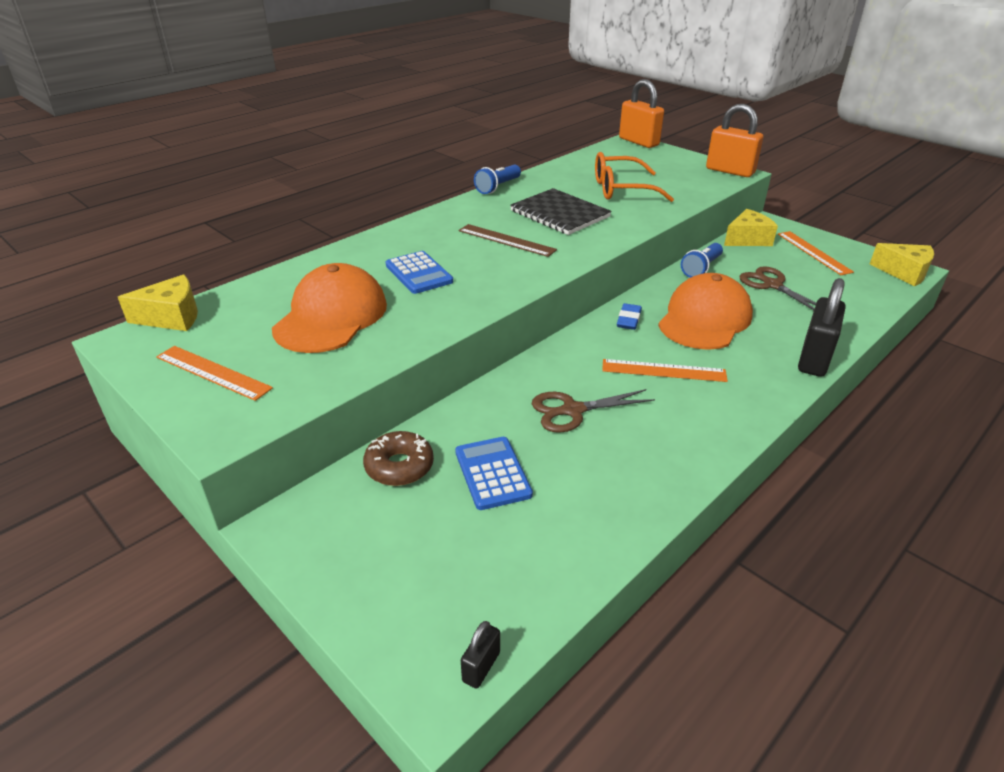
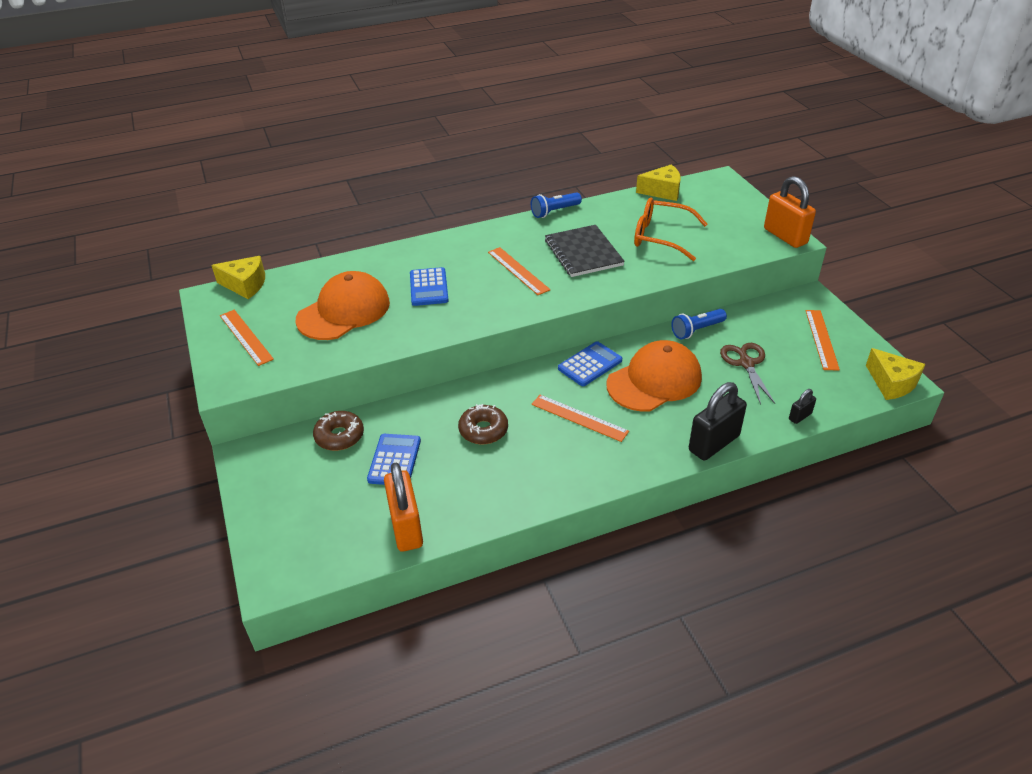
camera: 25 degrees right, 5 degrees up
brown ruler [459,224,557,257] -> orange ruler [488,247,551,295]
black padlock [461,621,500,689] -> black padlock moved to [789,389,816,424]
brown scissors [532,389,655,433] -> brown donut [458,404,508,444]
blue eraser [617,303,642,330] -> blue calculator [558,341,622,386]
orange padlock [619,79,664,148] -> orange padlock moved to [384,463,423,552]
yellow cheese [724,209,778,246] -> yellow cheese moved to [636,164,680,201]

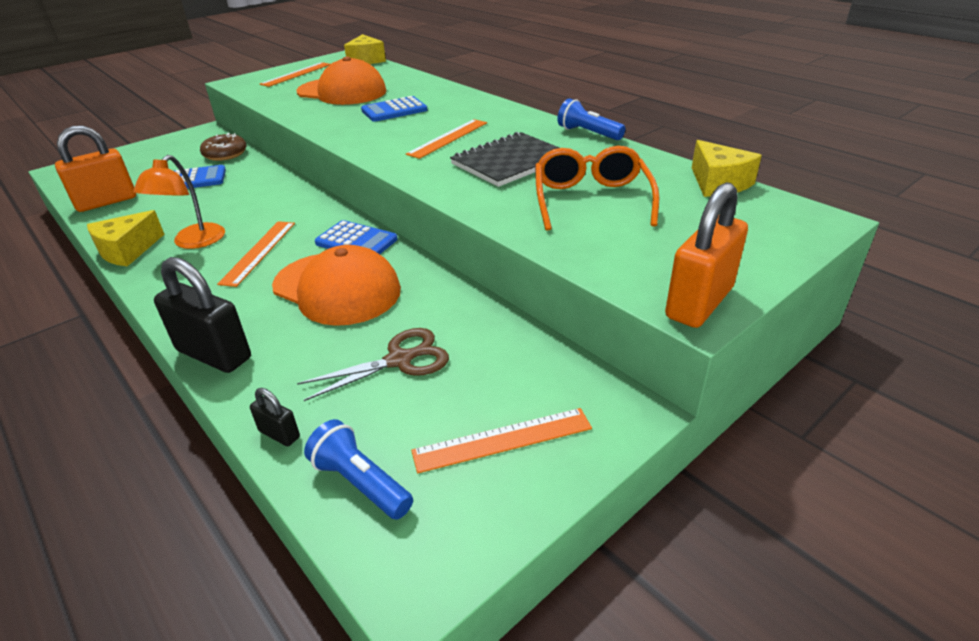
camera: 70 degrees right, 5 degrees down
brown donut [458,404,508,444] -> none
blue flashlight [671,309,727,339] -> blue flashlight moved to [304,419,413,520]
yellow cheese [866,348,925,400] -> yellow cheese moved to [87,210,164,267]
none -> orange lamp [133,155,225,249]

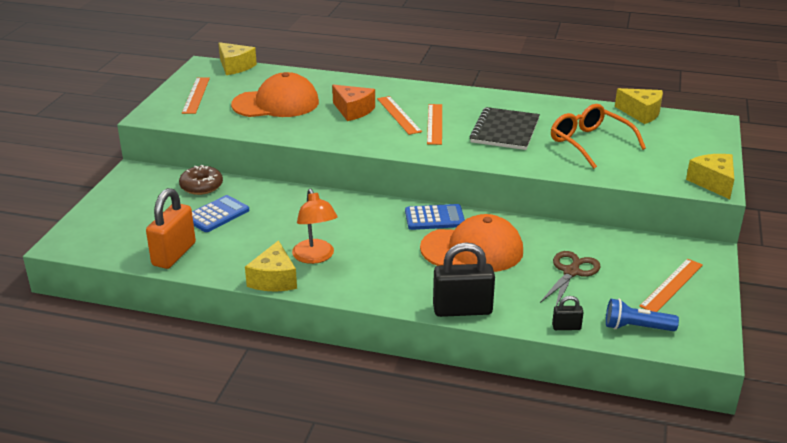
camera: 35 degrees left, 5 degrees down
orange ruler [217,221,295,287] -> orange ruler moved to [377,96,422,135]
blue calculator [361,96,427,122] -> orange cheese [332,85,375,121]
blue flashlight [557,98,625,140] -> none
orange padlock [665,182,748,328] -> yellow cheese [686,154,734,199]

